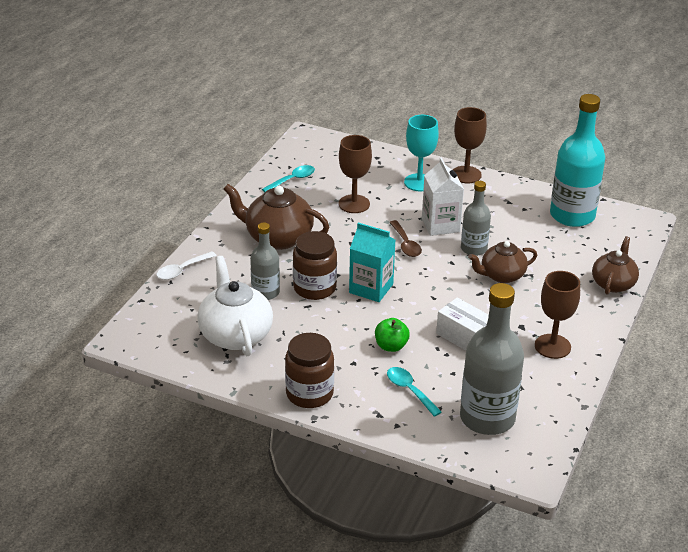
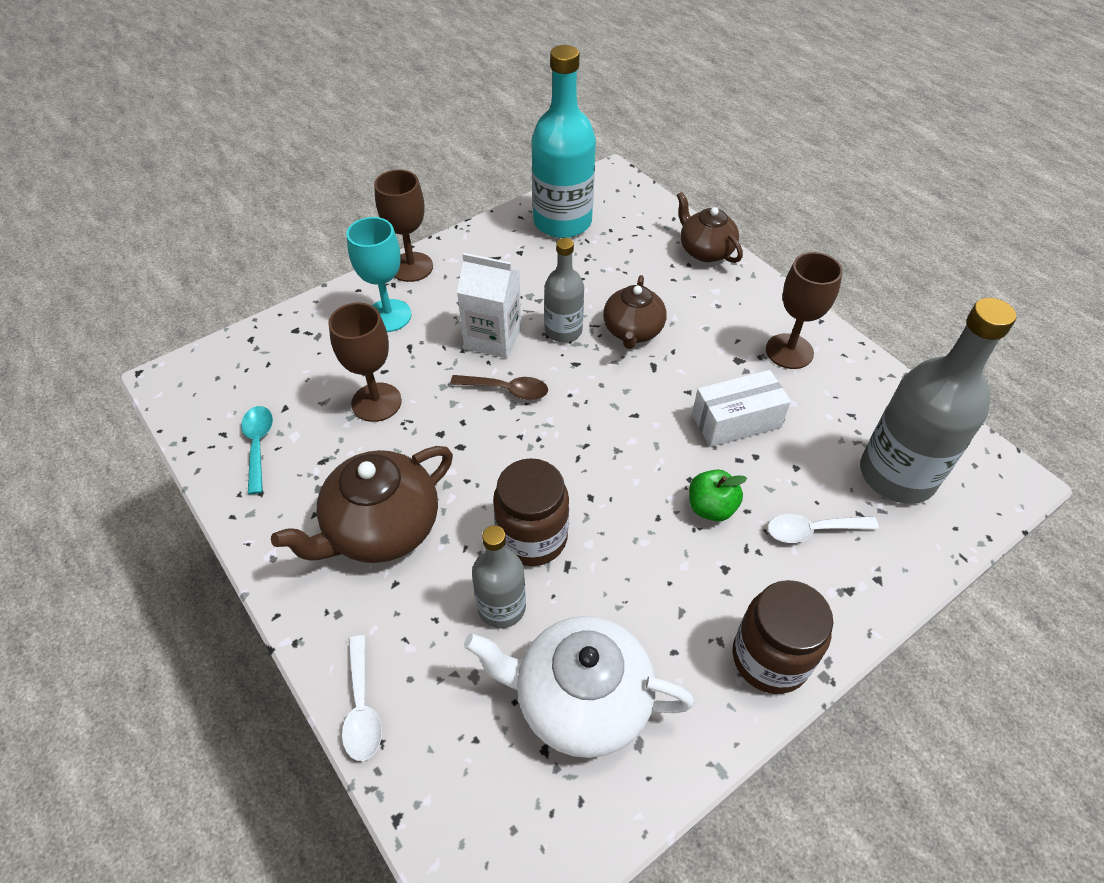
camera: 60 degrees left, 15 degrees up
turquoise carton [349,222,395,302] -> none
turquoise spoon [387,367,442,417] -> white spoon [768,514,879,543]

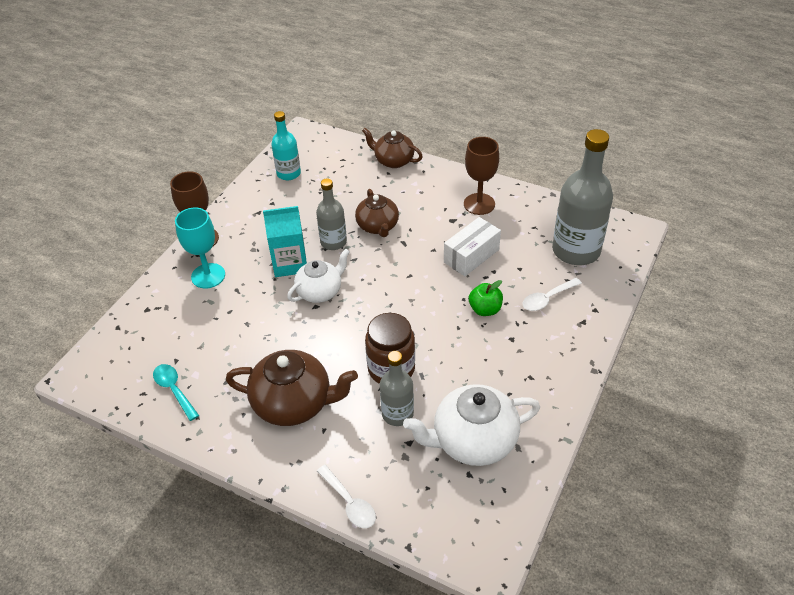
camera: 25 degrees left, 5 degrees down
brown teapot [271,446,453,563] -> brown teapot turned 105 degrees counterclockwise [226,350,358,426]
brown goblet [328,303,402,422] -> none
brown spoon [450,375,548,400] -> white teapot [287,249,350,303]
white carton [457,253,522,358] -> turquoise carton [263,206,307,277]
turquoise bottle [531,45,596,238] -> turquoise bottle [271,111,301,180], size x0.56
brown jar [733,580,833,694] -> none

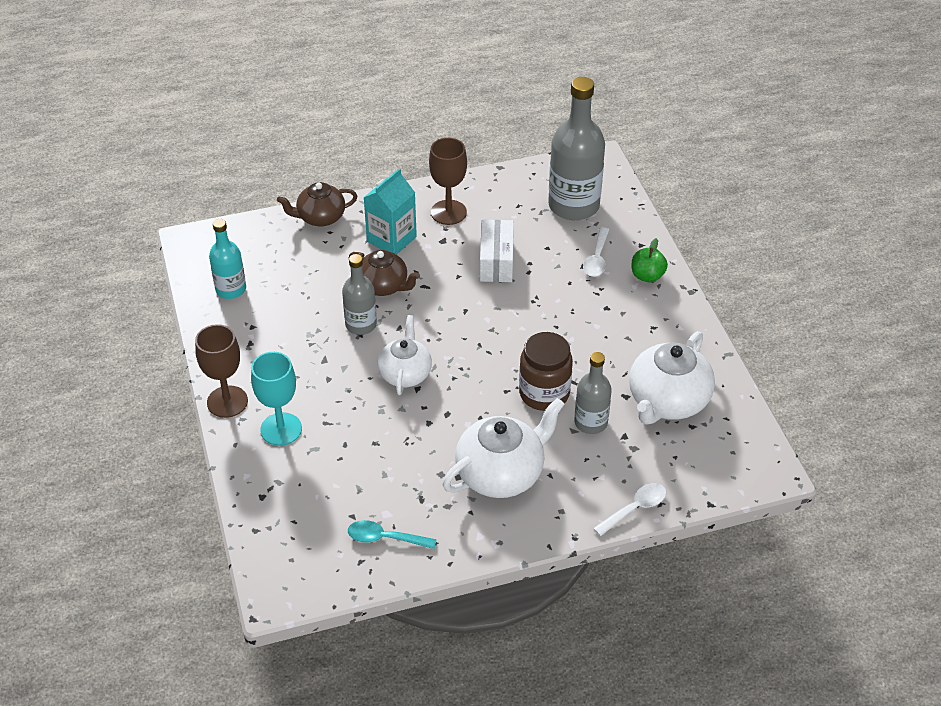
camera: 45 degrees left, 0 degrees up
brown teapot [226,350,358,426] -> white teapot [443,398,565,498]
turquoise carton [263,206,307,277] -> turquoise carton moved to [363,168,417,255]
white spoon [317,465,376,528] -> white spoon turned 45 degrees counterclockwise [593,483,666,536]
green apple [469,280,503,316] -> green apple moved to [632,238,668,283]

